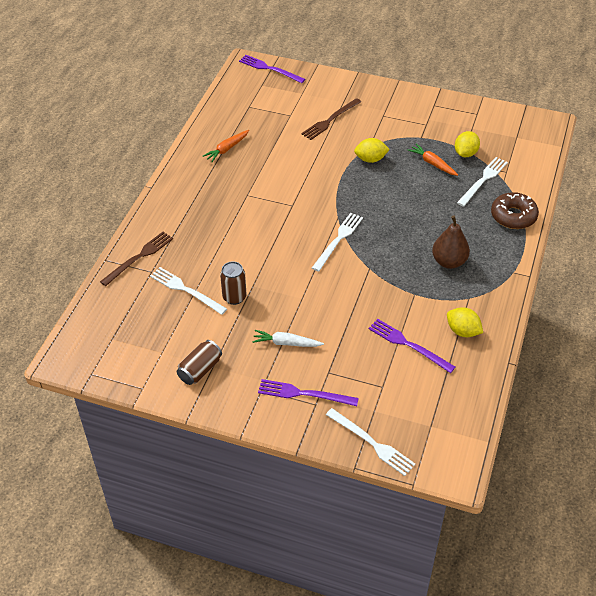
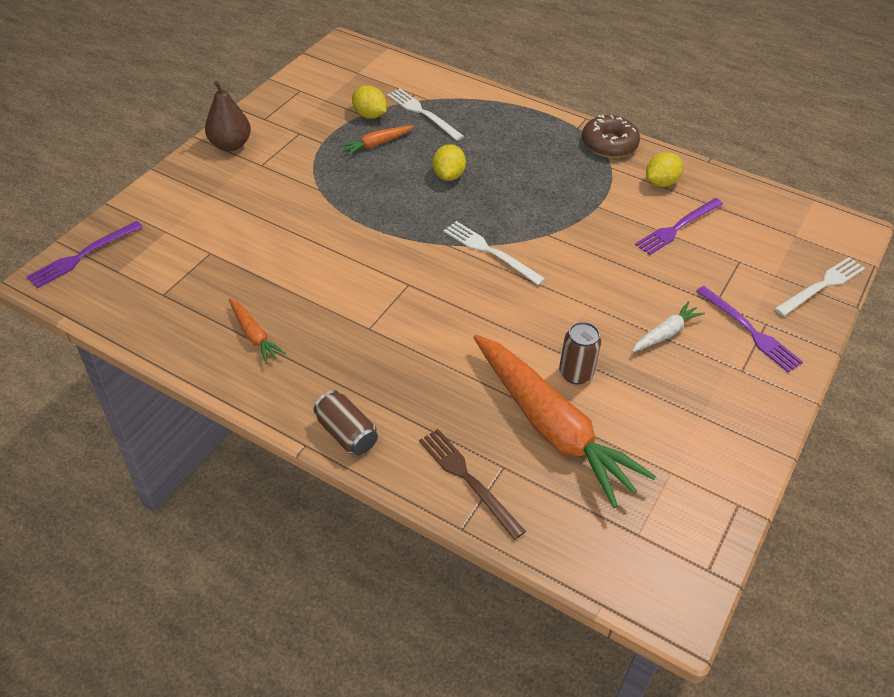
camera: 80 degrees left, 0 degrees up
white fork [150,267,227,315] -> orange carrot [473,335,656,508]
brown can [177,340,222,385] -> brown can moved to [314,390,378,455]
white carrot [252,330,324,347] -> white carrot turned 150 degrees counterclockwise [632,301,705,352]
purple fork [258,379,359,406] -> purple fork turned 60 degrees counterclockwise [696,286,803,372]
brown fork [301,98,361,140] -> none
yellow lemon [354,138,390,163] -> yellow lemon moved to [432,144,466,181]
brown pear [432,216,470,269] -> brown pear moved to [205,81,251,151]
brown donut [491,192,539,229] -> brown donut moved to [582,115,640,158]

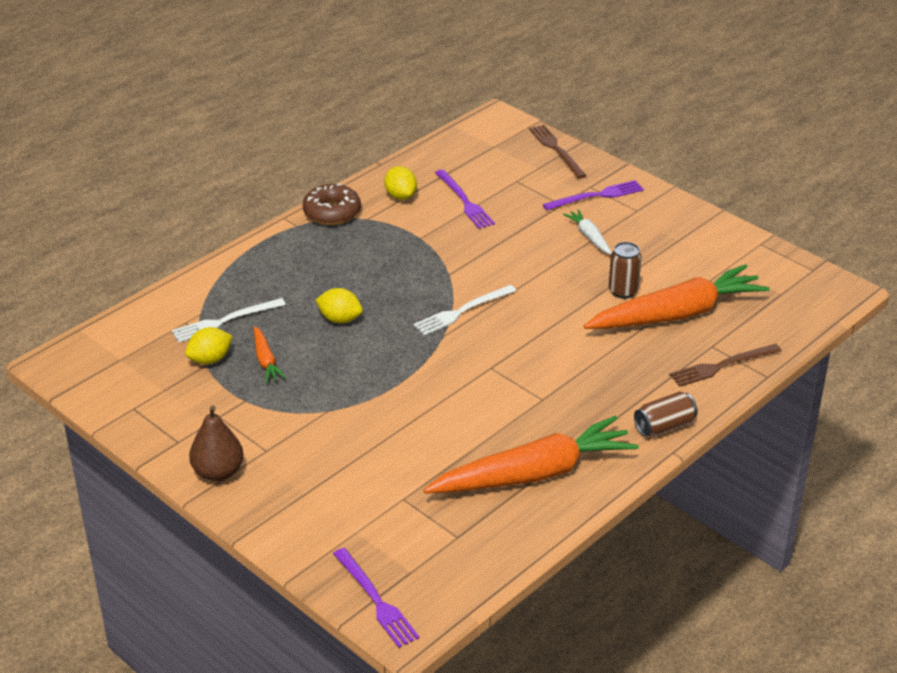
camera: 75 degrees left, 10 degrees down
orange carrot [229,299,286,364] -> orange carrot [423,416,639,493], size x2.30
white fork [774,257,865,316] -> brown fork [529,125,587,179]

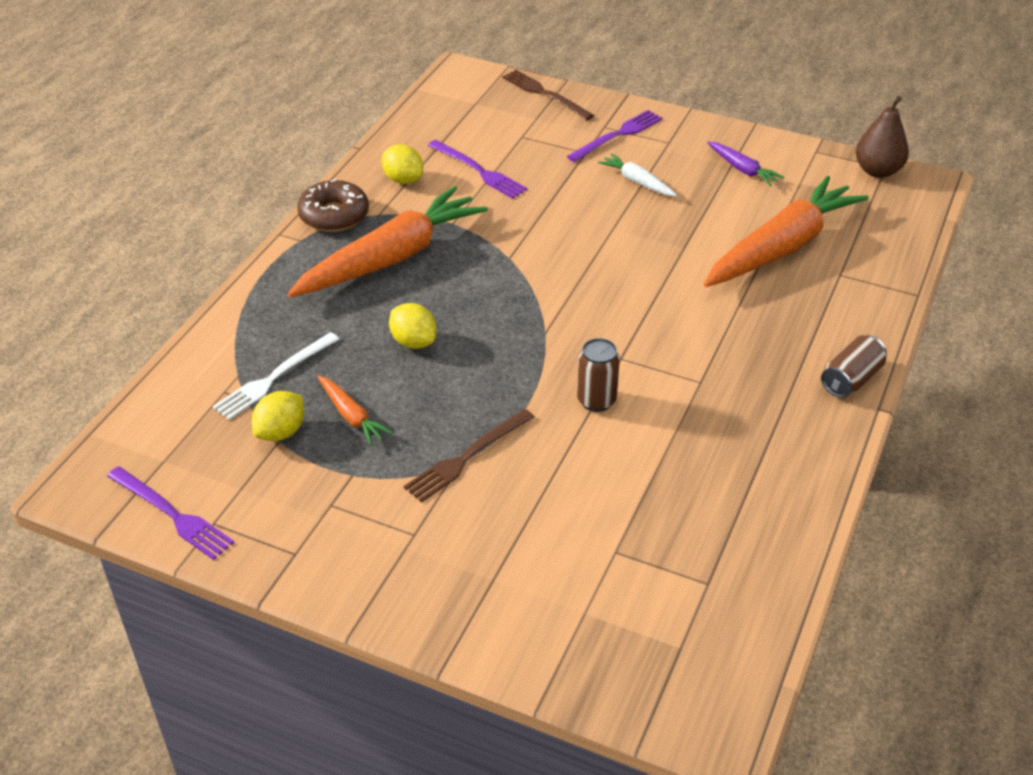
camera: 20 degrees left, 5 degrees up
brown pear [189,405,244,481] -> brown pear moved to [855,96,909,178]
yellow lemon [316,288,363,324] -> yellow lemon turned 45 degrees clockwise [389,303,437,349]
purple fork [333,548,420,648] -> purple fork moved to [107,466,234,560]
white fork [413,285,516,336] -> none
orange carrot [423,416,639,493] -> orange carrot moved to [287,186,488,298]
brown can [609,242,641,299] -> brown can moved to [577,338,620,412]
brown fork [669,344,782,387] -> brown fork moved to [404,409,534,503]
none -> purple carrot [707,141,784,186]

